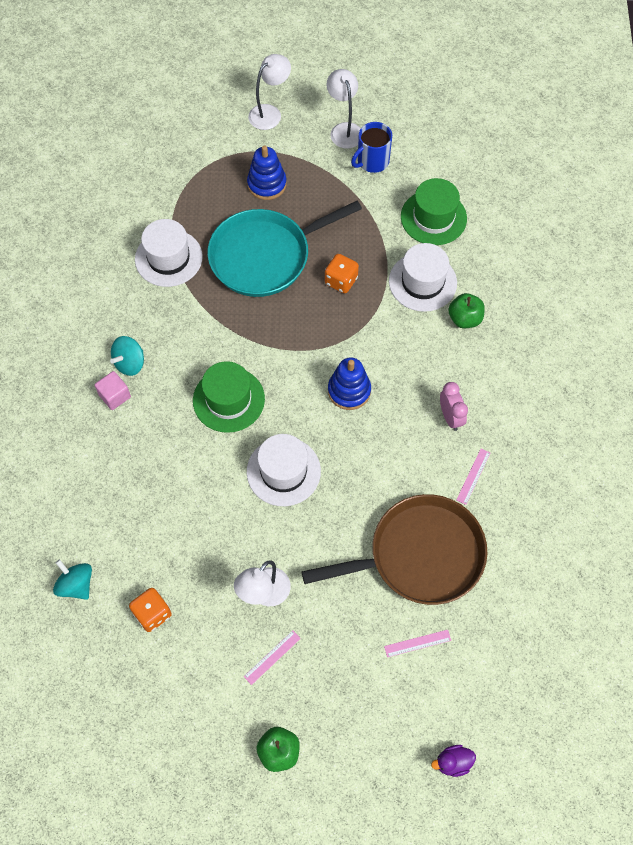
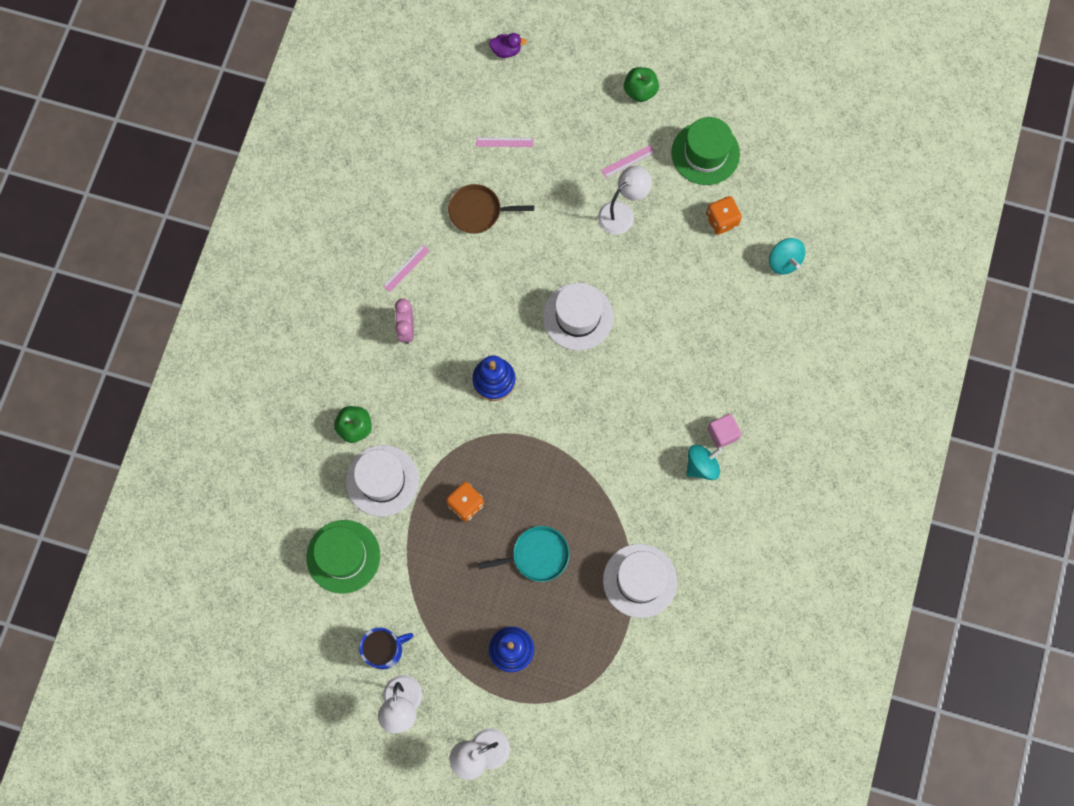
camera: 165 degrees left, 10 degrees up
green hat [193,361,265,433] -> green hat moved to [671,117,740,185]
turquoise pan [208,201,362,297] -> turquoise pan [478,526,569,582], size x0.51
brown pan [302,494,487,605] -> brown pan [448,184,534,234], size x0.51

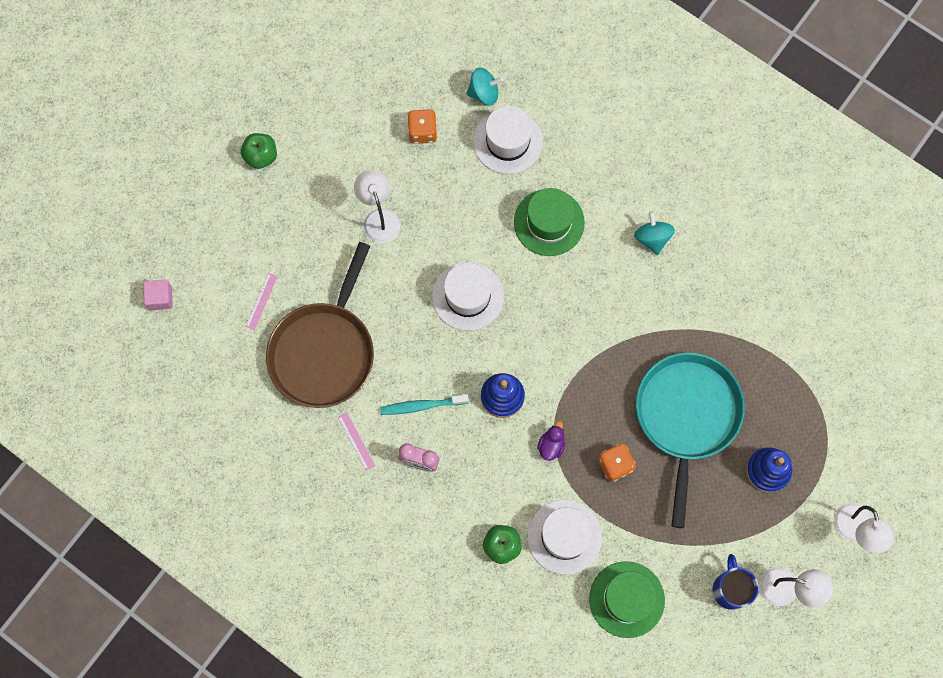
camera: 70 degrees left, 0 degrees up
brown pan [448,184,534,234] -> brown pan [266,242,374,408], size x1.95
turquoise pan [478,526,569,582] -> turquoise pan [636,353,745,528], size x1.95
purple duck [489,33,527,58] -> purple duck moved to [537,421,565,461]
pink ruler [601,145,656,178] -> none
white hat [603,544,677,618] -> white hat moved to [473,106,543,174]
green hat [671,117,740,185] -> green hat moved to [514,188,585,256]
pink cube [707,414,742,449] -> pink cube moved to [143,280,173,310]
none -> turquoise toothbrush [380,394,469,415]

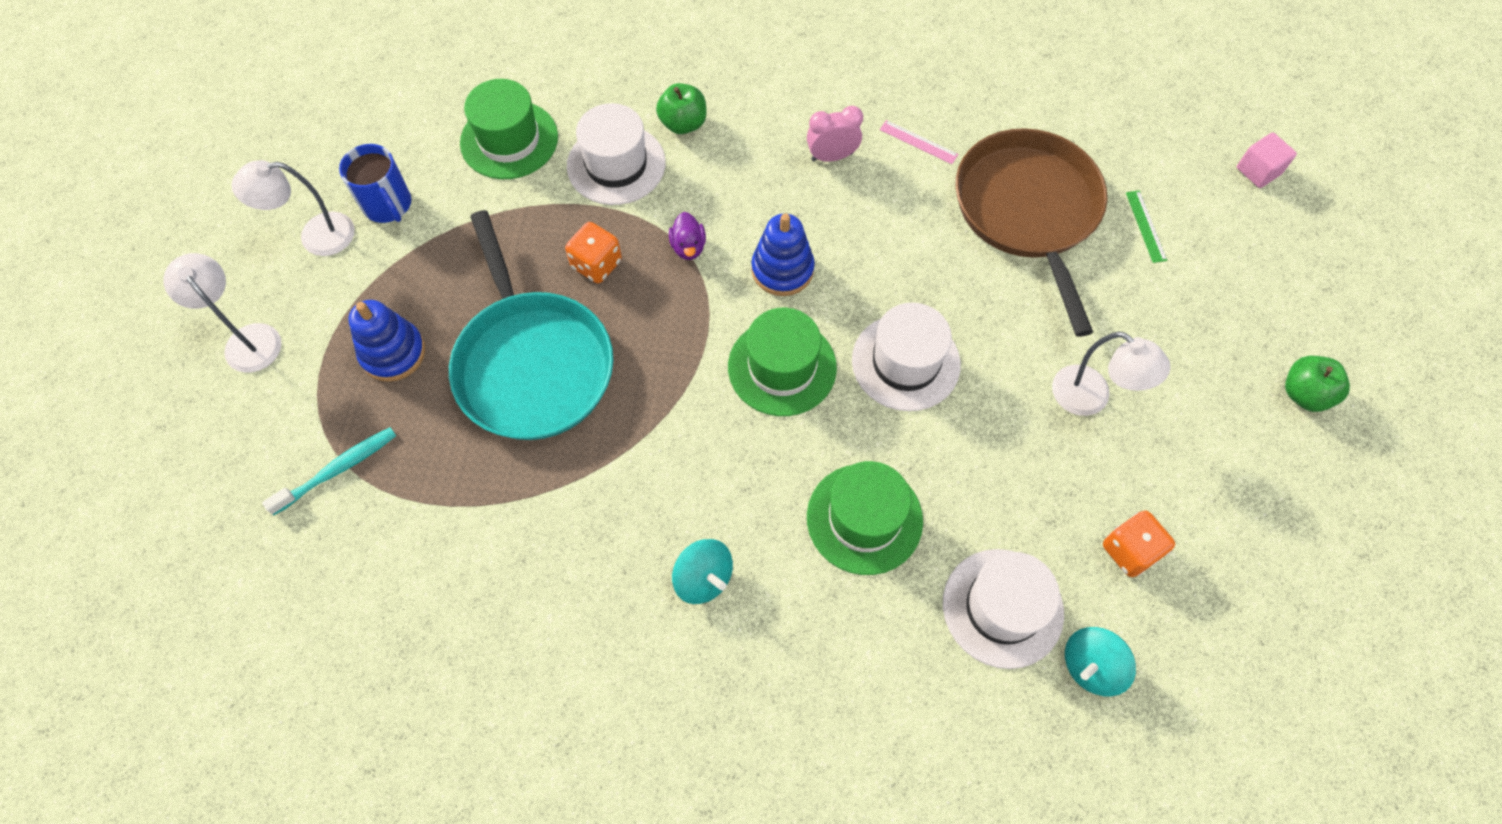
camera: 150 degrees right, 10 degrees down
pink ruler [245,273,278,330] -> green ruler [1126,190,1167,263]
turquoise toothbrush [380,394,469,415] -> turquoise toothbrush moved to [262,427,396,515]
none -> green hat [728,308,837,416]

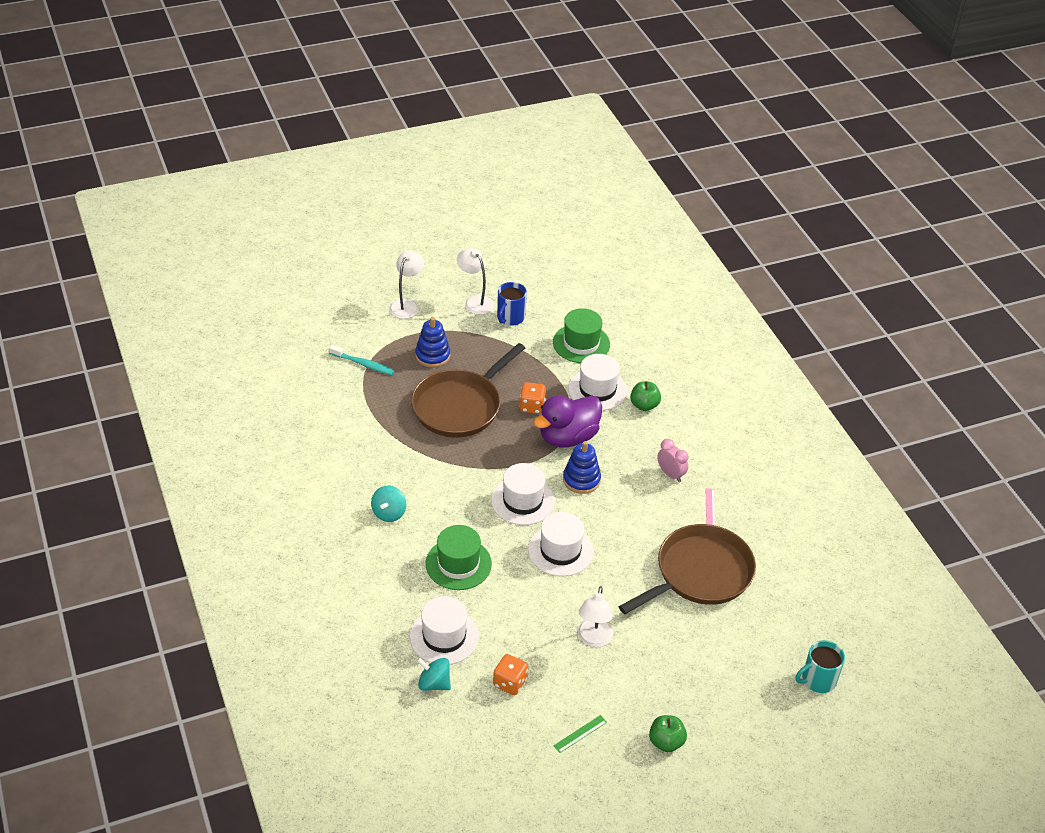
camera: 60 degrees right, 20 degrees down
turquoise pan [449,210,613,440] -> brown pan [411,343,525,438]
purple duck [669,212,706,260] -> purple duck [533,396,602,448], size x2.38
green hat [728,308,837,416] -> white hat [491,463,555,525]
green ruler [1126,190,1167,263] -> green ruler moved to [553,715,607,753]
pink cube [1237,132,1297,188] -> turquoise mug [796,640,845,693]

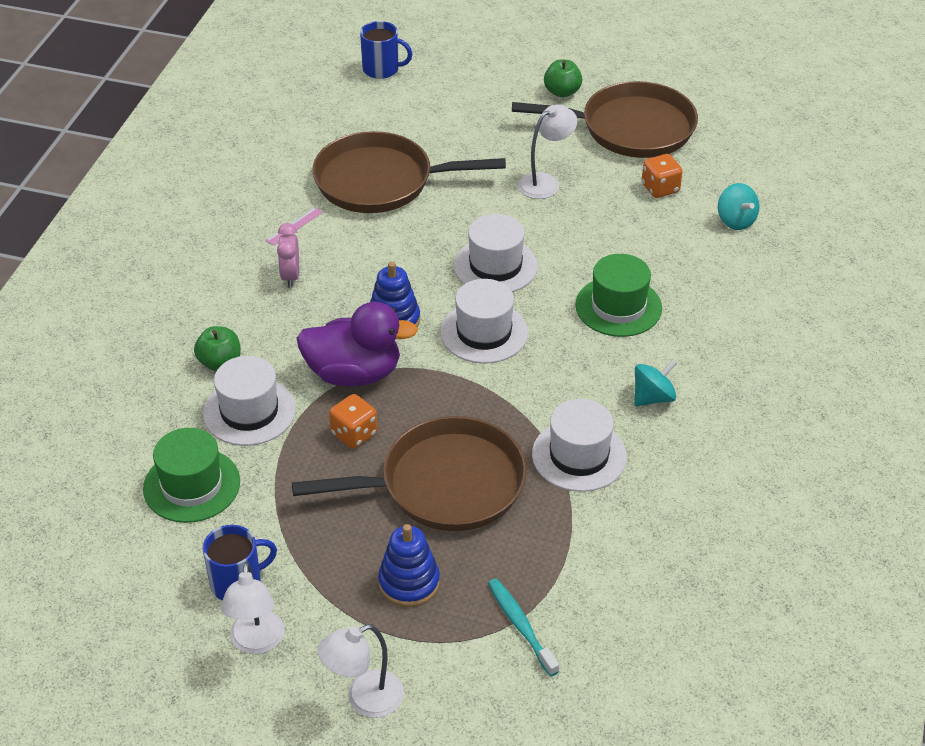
camera: 140 degrees left, 0 degrees up
white hat [410,596,479,664] -> white hat moved to [532,399,627,492]
green ruler [553,715,607,753] -> brown pan [512,81,698,158]
turquoise mug [796,640,845,693] -> blue mug [360,21,412,79]

